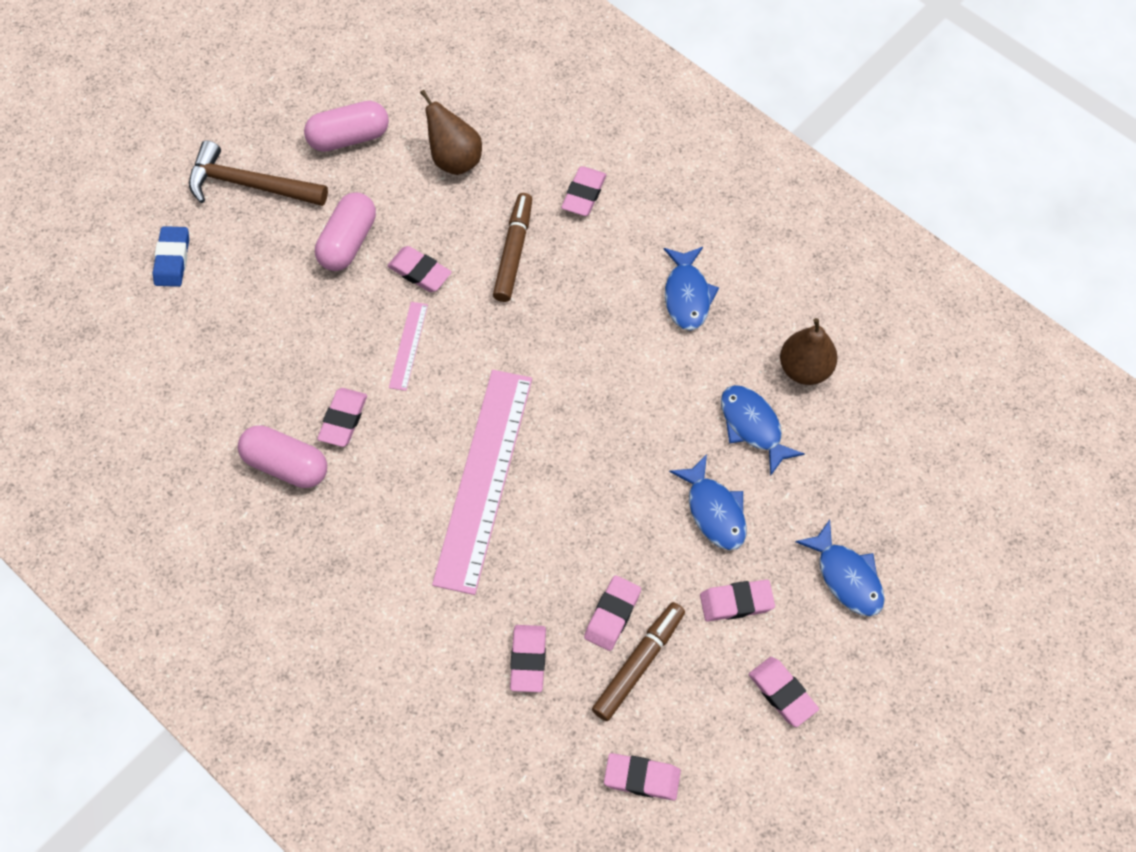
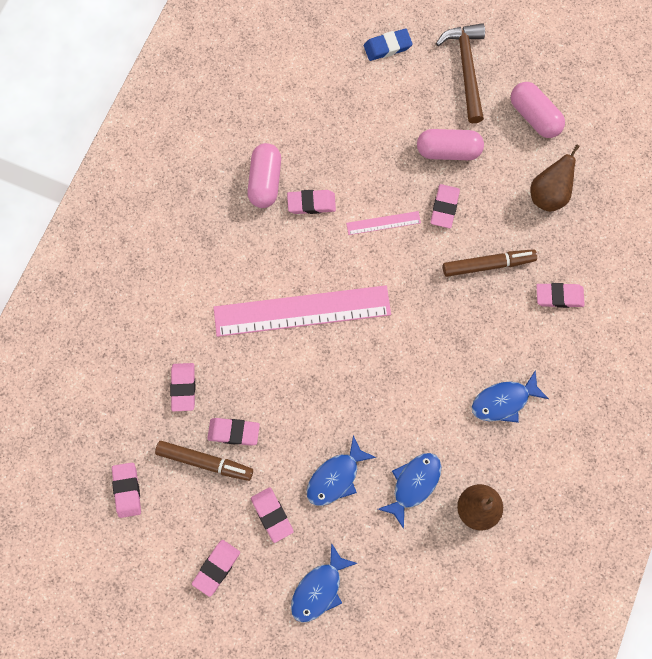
camera: 70 degrees right, 10 degrees up
pink eraser [510,625,546,692] -> pink eraser turned 75 degrees counterclockwise [170,363,195,411]

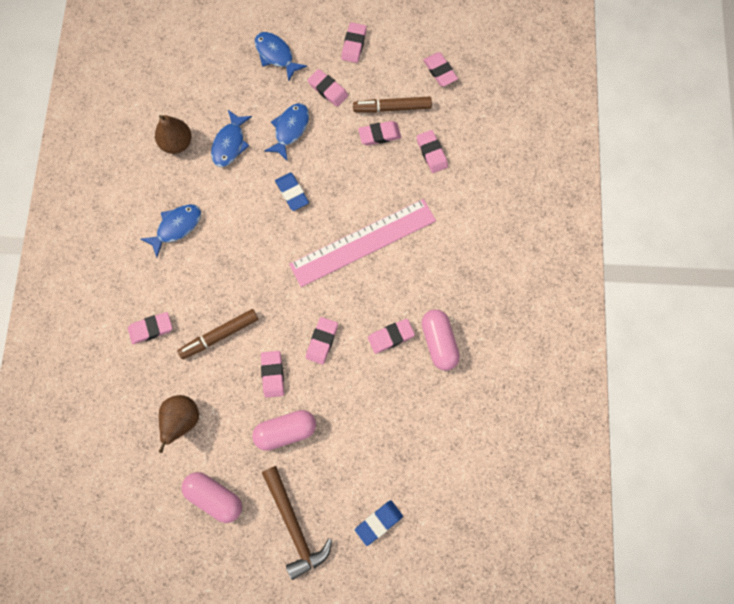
camera: 160 degrees right, 0 degrees up
blue fish [291,543,357,623] -> blue fish turned 60 degrees counterclockwise [255,32,307,82]
pink ruler [346,211,421,235] -> pink eraser [306,317,338,365]
none -> blue eraser [275,172,309,211]

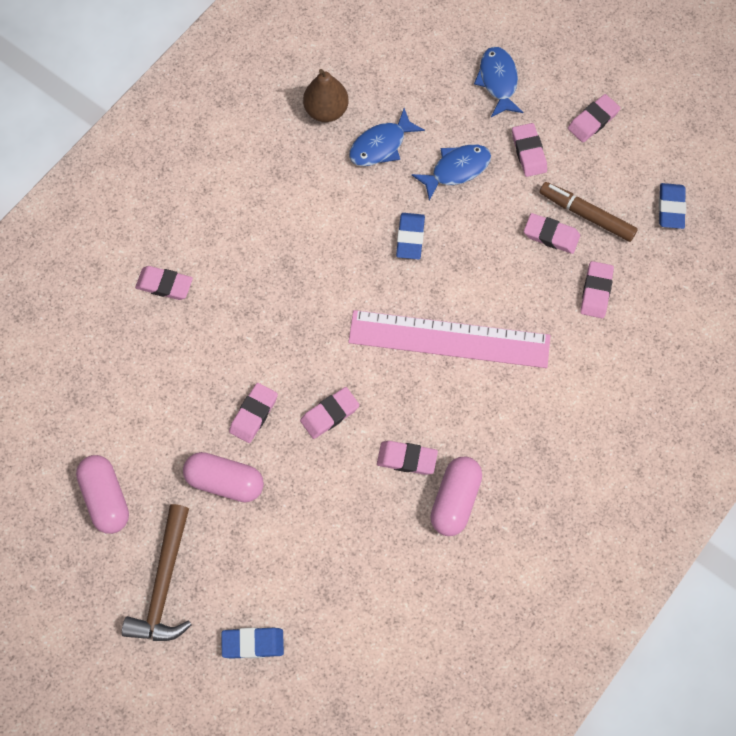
camera: 35 degrees right, 5 degrees down
blue fish [141,204,201,258] -> none
brown pear [159,395,199,453] -> none
brown marker [177,309,258,359] -> none
pink eraser [423,52,458,87] -> blue eraser [659,183,686,229]

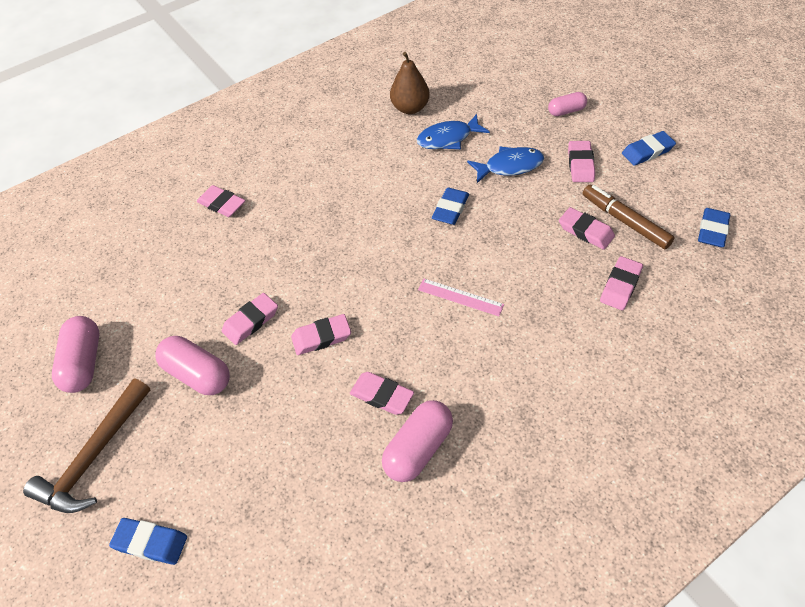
camera: 20 degrees right, 15 degrees down
pink ruler [348,310,550,368] -> pink ruler [418,279,504,316], size x0.43
blue fish [474,47,523,117] -> pink capsule [548,92,587,116]
pink eraser [568,94,621,142] -> blue eraser [622,131,676,166]

